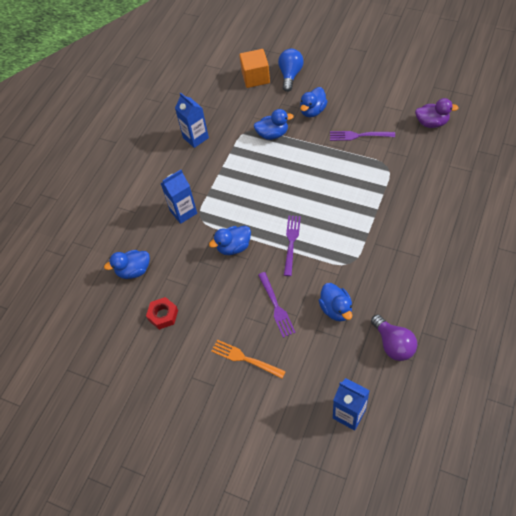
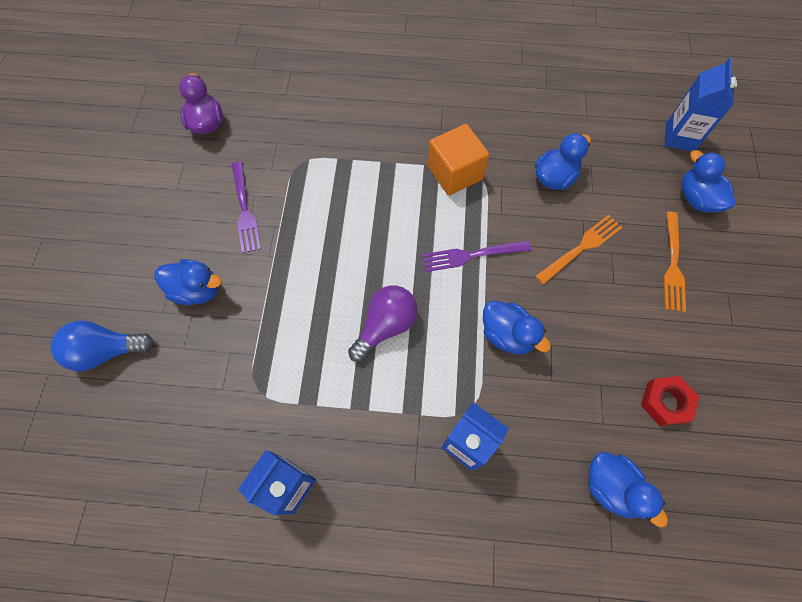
camera: 115 degrees left, 10 degrees up
orange cube [239,49,270,88] -> orange cube moved to [428,124,489,196]
blue duck [254,109,294,140] -> blue duck moved to [681,150,736,213]
purple fork [258,272,296,338] -> orange fork [535,215,622,285]
purple light bulb [371,315,417,361] -> purple light bulb moved to [348,286,418,362]

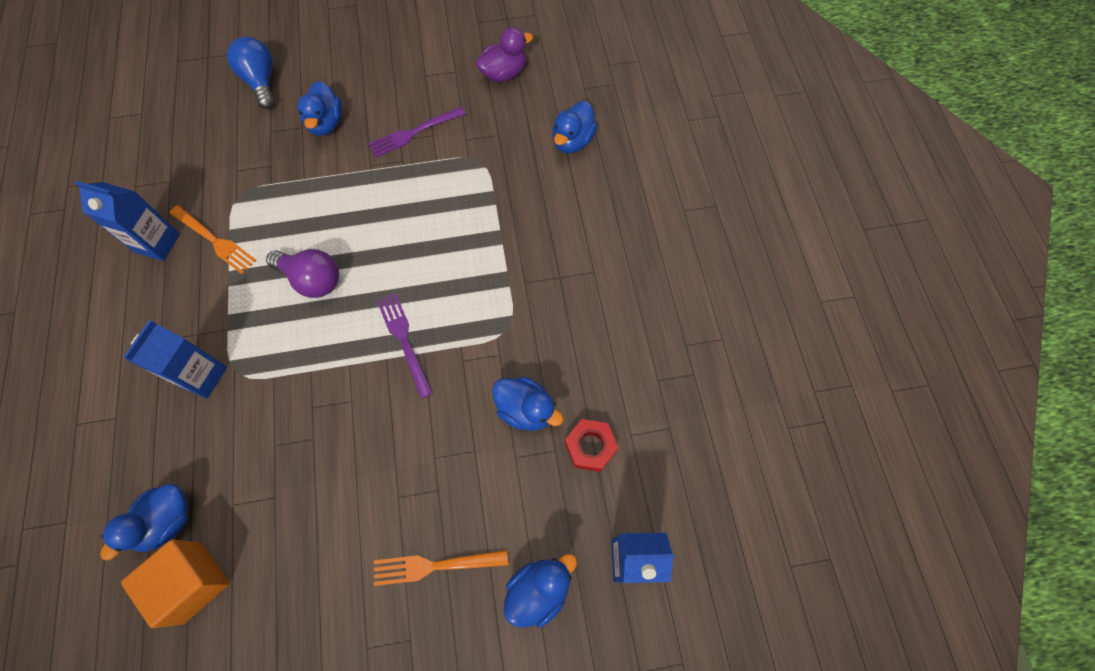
camera: 75 degrees right, 0 degrees up
orange cube [428,124,489,196] -> orange cube moved to [121,540,230,628]
blue duck [483,301,551,355] -> blue duck moved to [552,101,597,153]
orange fork [535,215,622,285] -> orange fork moved to [170,205,257,274]
red nut [641,376,699,426] -> red nut moved to [565,419,618,472]

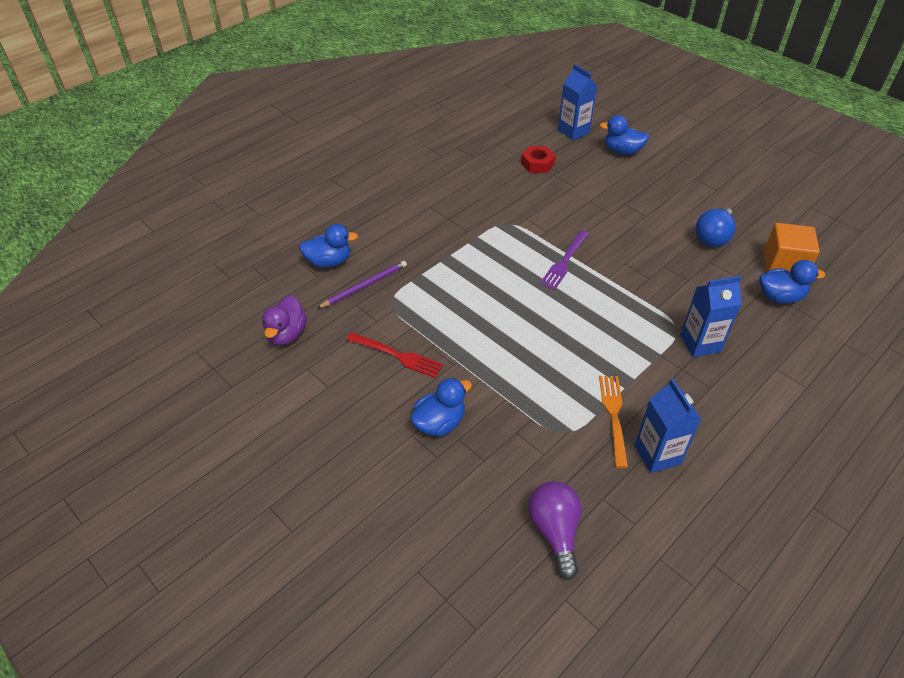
camera: 125 degrees left, 20 degrees down
blue light bulb [227,37,275,109] -> blue light bulb moved to [695,207,736,247]
purple light bulb [266,249,339,298] -> purple light bulb moved to [528,481,582,580]
purple fork [368,106,466,158] -> red fork [346,332,444,378]
orange fork [374,550,508,586] -> none
purple duck [476,27,533,82] -> purple duck turned 105 degrees counterclockwise [262,295,307,345]
blue duck [492,376,564,431] -> none
none -> purple pencil [317,261,407,308]

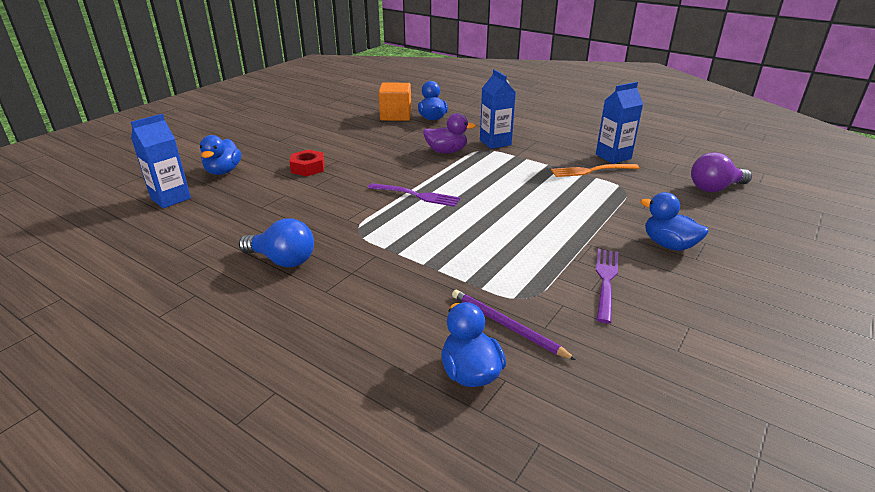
camera: 100 degrees left, 15 degrees down
purple duck [262,295,307,345] -> purple duck moved to [423,113,476,153]
red fork [346,332,444,378] -> purple fork [596,249,618,323]
red nut [521,146,556,173] -> red nut moved to [289,150,325,176]
blue light bulb [695,207,736,247] -> blue light bulb moved to [239,218,314,267]

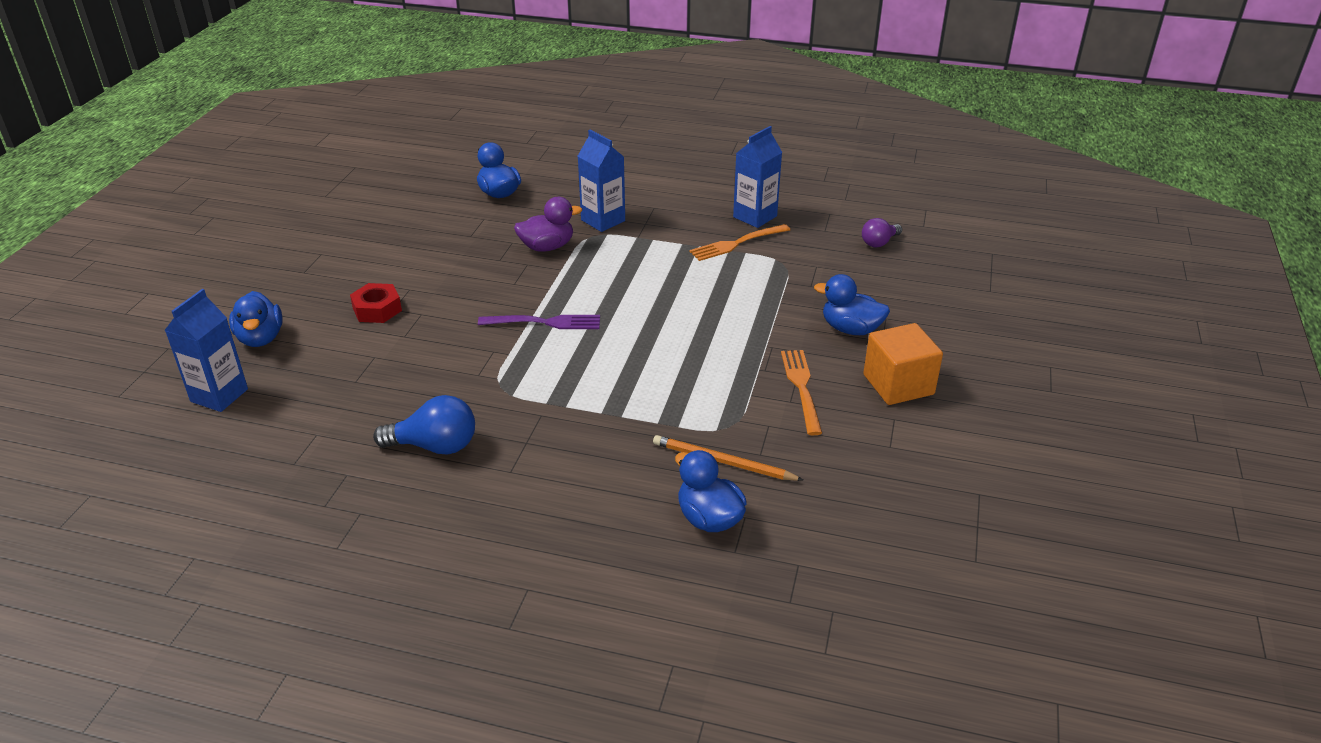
camera: 20 degrees left, 5 degrees up
orange cube [378,83,411,121] -> orange cube moved to [863,323,943,405]
purple pencil [452,290,576,360] -> orange pencil [653,435,803,481]
purple fork [596,249,618,323] -> orange fork [781,350,822,435]
purple light bulb [691,152,752,192] -> purple light bulb [862,218,902,247], size x0.63

